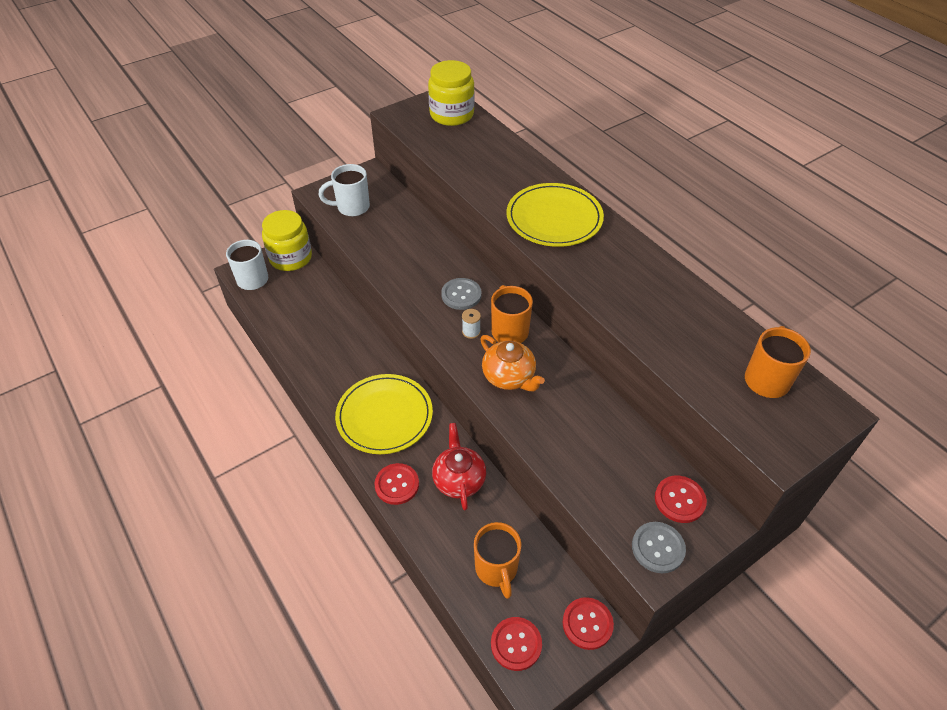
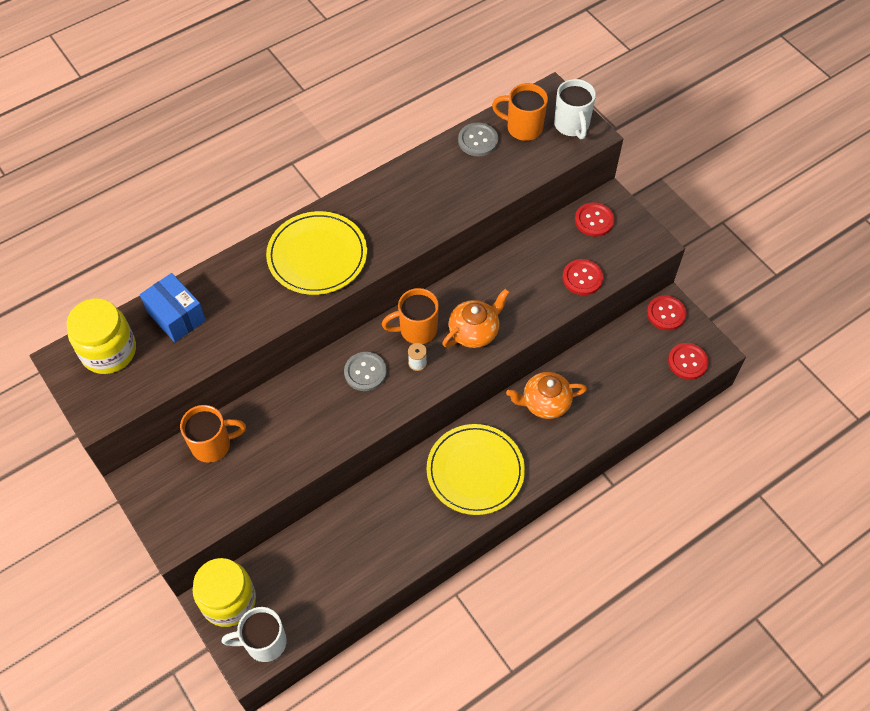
camera: 90 degrees left, 10 degrees up
white mug [319,164,370,216] -> white mug moved to [554,79,596,139]
red button [374,463,419,505] -> red button moved to [563,259,603,295]
red teapot [432,423,486,511] -> orange teapot [506,372,587,419]
orange mug [474,522,521,599] -> orange mug moved to [180,405,246,463]
grey button [632,522,686,573] -> grey button moved to [458,123,498,156]
none -> blue box [140,273,206,342]

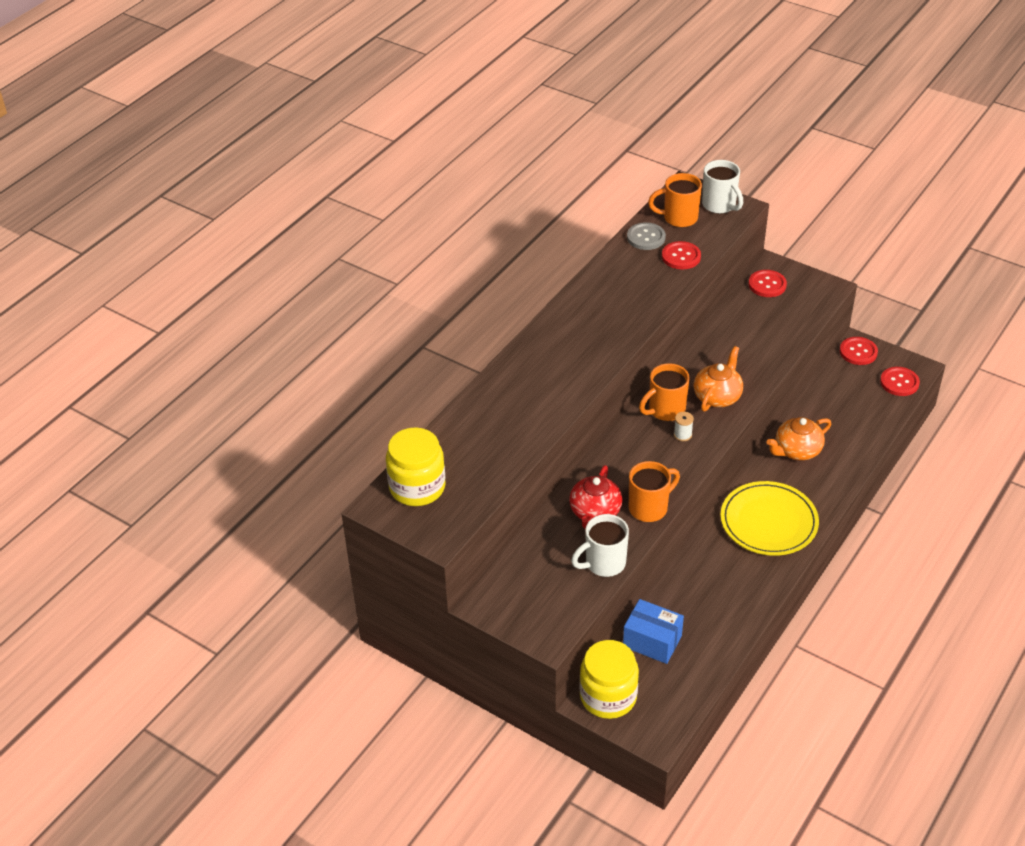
camera: 20 degrees left, 15 degrees down
blue box [140,273,206,342] -> blue box moved to [623,599,684,664]
orange mug [180,405,246,463] -> orange mug moved to [629,461,680,522]
white mug [222,607,287,662] -> white mug moved to [571,514,629,577]
yellow plate [266,211,367,295] -> none
grey button [344,352,387,391] -> none
red button [563,259,603,295] -> red button moved to [662,241,701,270]
none -> red teapot [569,465,623,529]

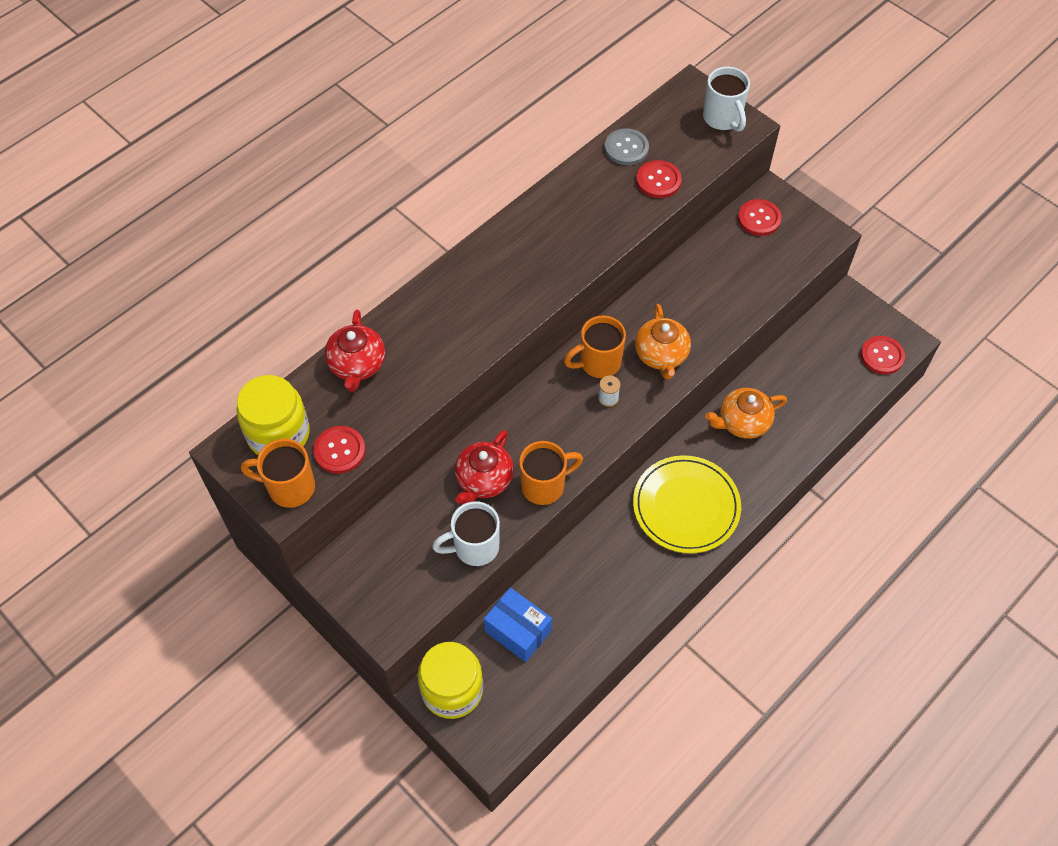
camera: 10 degrees right, 15 degrees up
orange mug [648,173,702,227] -> orange mug moved to [241,439,315,508]
orange teapot [694,346,743,412] -> orange teapot turned 135 degrees clockwise [635,304,691,380]
red button [840,337,878,365] -> red button moved to [313,426,366,474]
none -> red teapot [325,310,385,392]

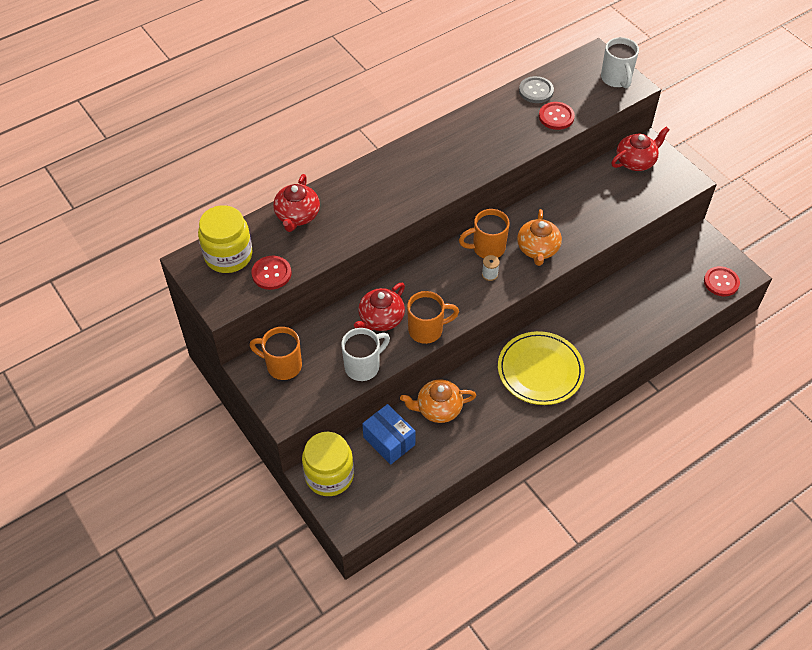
camera: 10 degrees right, 5 degrees down
orange mug [241,439,315,508] -> orange mug moved to [249,327,302,380]
white mug [432,501,500,566] -> white mug turned 150 degrees clockwise [341,328,390,381]
orange teapot [705,388,787,439] -> orange teapot moved to [400,379,476,423]
red button [738,199,782,236] -> red teapot [611,126,670,171]

